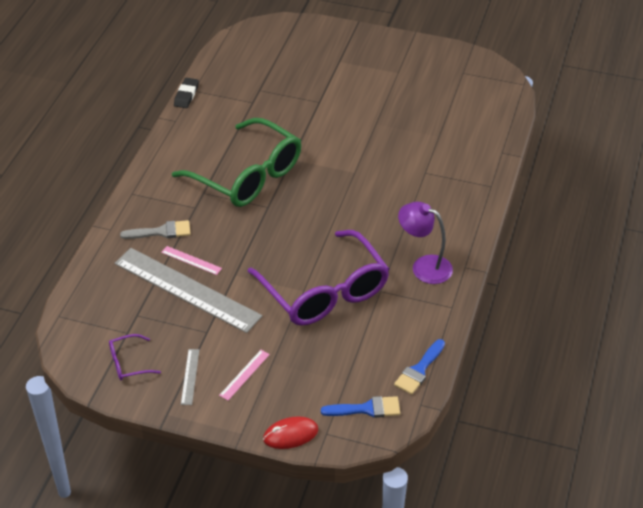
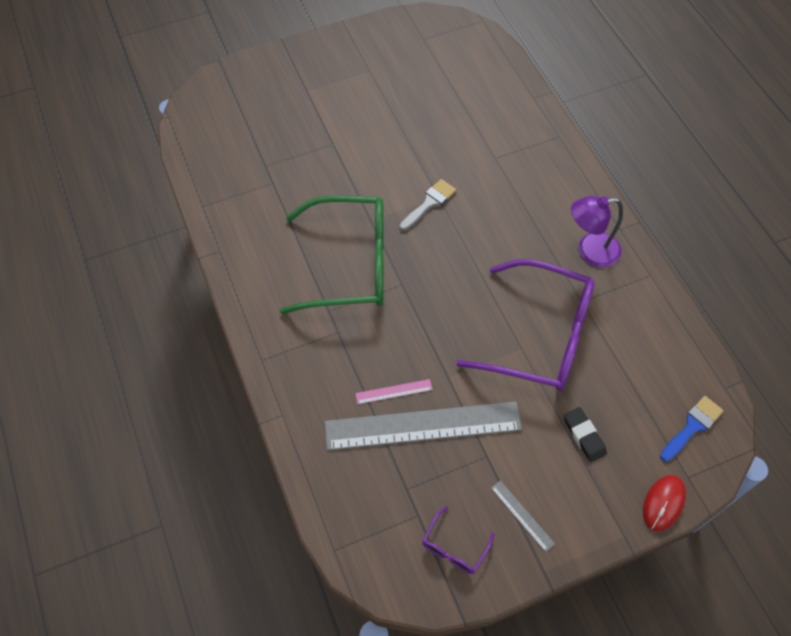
camera: 40 degrees left, 15 degrees up
grey brush [120,220,191,239] -> grey brush moved to [399,179,456,232]
black eraser [174,78,199,108] -> black eraser moved to [564,407,607,462]
pink ruler [219,350,270,400] -> none
blue brush [394,339,445,395] -> none

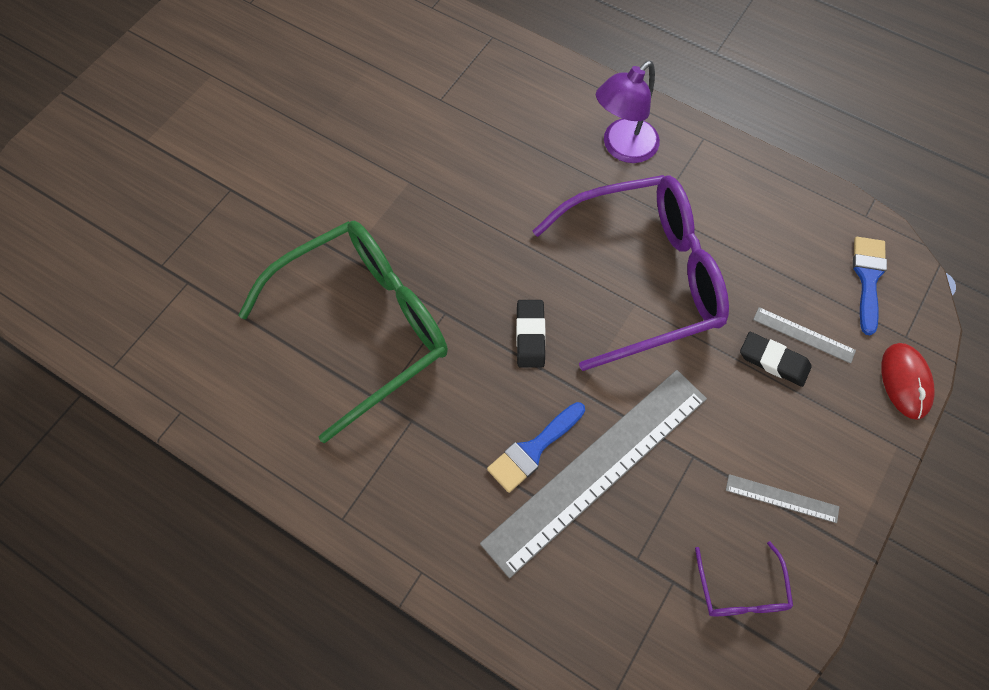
camera: 35 degrees left, 5 degrees up
pink ruler [355,379,433,404] -> blue brush [487,402,585,493]
grey brush [399,179,456,232] -> none
none -> black eraser [516,300,546,368]
none -> grey ruler [753,307,856,364]

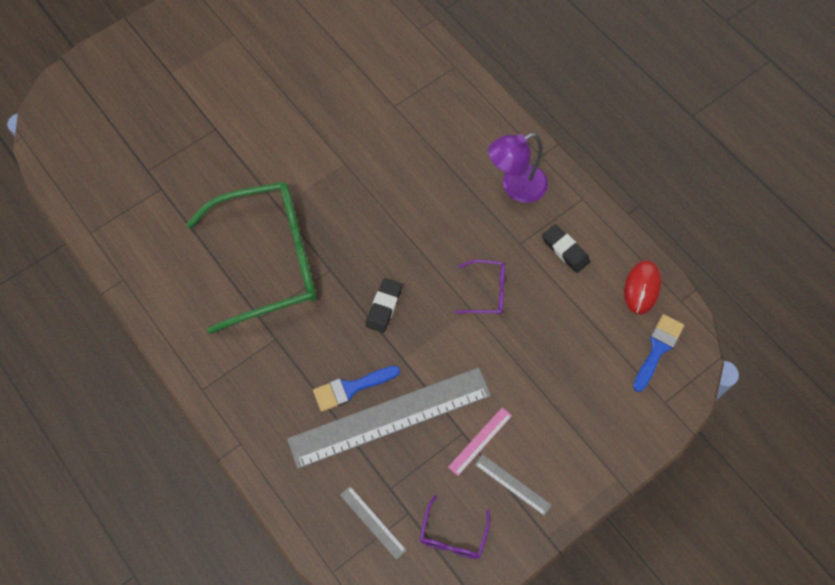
camera: 20 degrees right, 0 degrees up
purple glasses [533,175,729,371] -> purple glasses [455,260,505,314], size x0.41
black eraser [740,332,812,387] -> black eraser moved to [542,224,590,273]
grey ruler [753,307,856,364] -> grey ruler moved to [340,486,407,560]
red mouse [881,343,935,420] -> red mouse moved to [624,260,661,314]
none -> pink ruler [448,407,512,476]

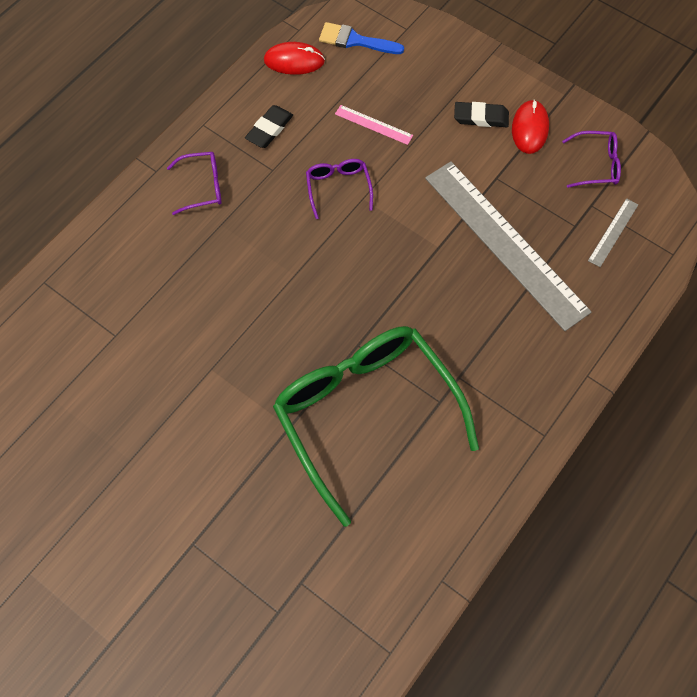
camera: 105 degrees left, 0 degrees up
blue brush [313,365,400,412] -> none
black eraser [366,278,402,333] -> black eraser moved to [454,102,509,127]
pink ruler [448,407,512,476] -> pink ruler moved to [335,105,413,145]
grey ruler [475,454,552,516] -> red mouse [512,100,549,154]
purple lamp [488,133,548,203] -> purple glasses [167,152,221,215]

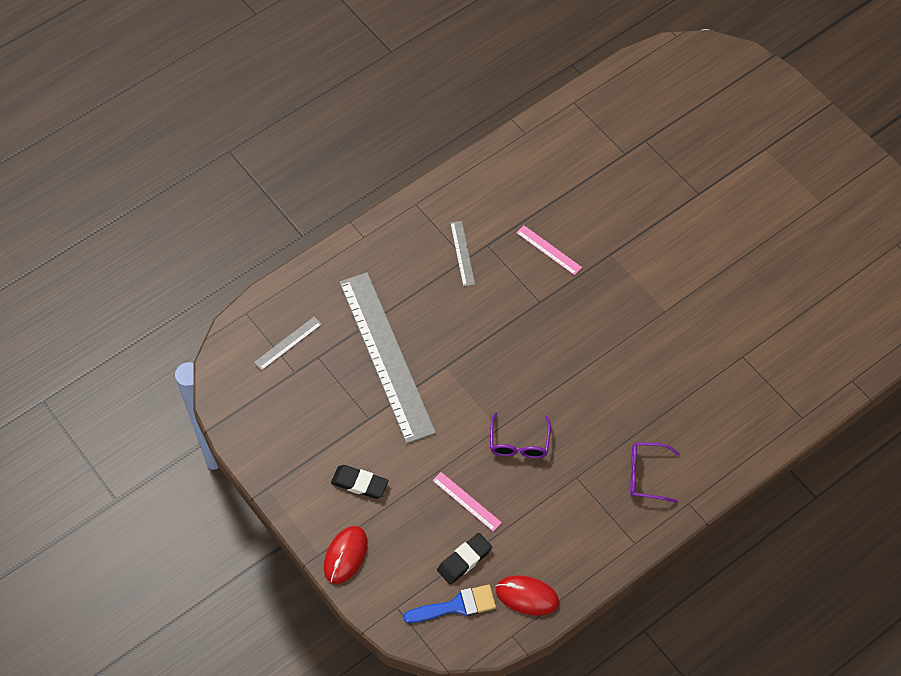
camera: 165 degrees left, 5 degrees down
black eraser [245,105,293,148] -> black eraser moved to [437,533,492,585]
green glasses [273,326,479,527] -> pink ruler [516,225,582,275]
blue brush [319,22,404,54] -> blue brush turned 45 degrees counterclockwise [403,584,496,623]
red mouse [512,100,549,154] -> red mouse moved to [323,526,368,584]
purple glasses [562,131,621,188] -> none
none -> grey ruler [450,221,475,287]

